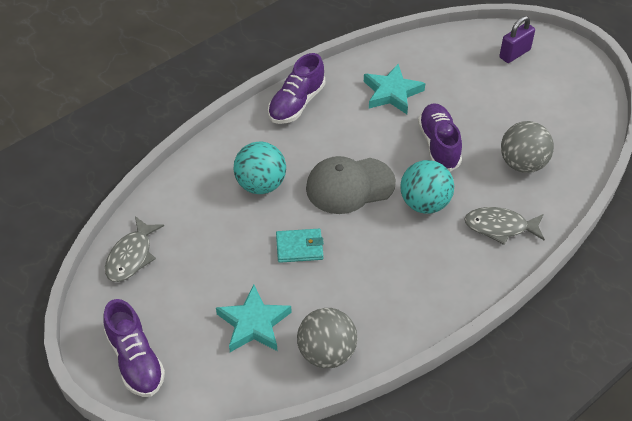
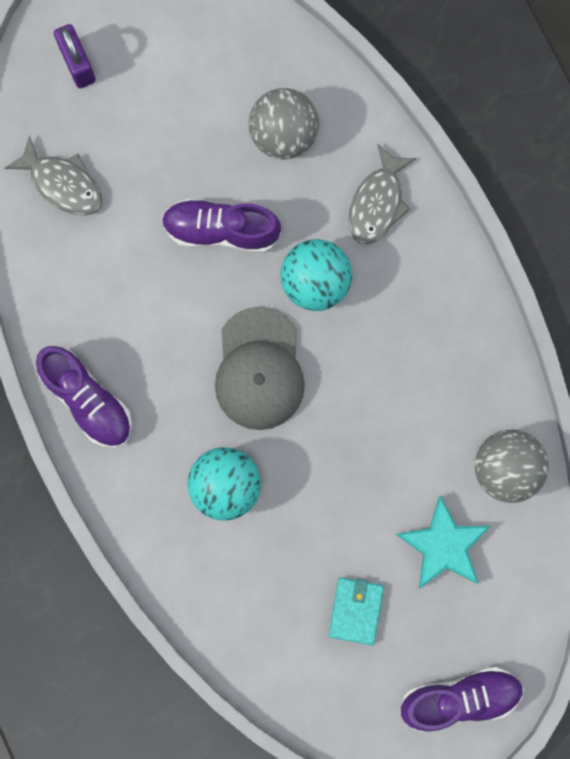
camera: 75 degrees left, 30 degrees up
grey fish [105,216,164,282] -> grey fish moved to [5,135,102,215]
turquoise wallet [276,229,324,263] -> turquoise wallet moved to [328,578,384,645]
turquoise star [364,64,425,114] -> none

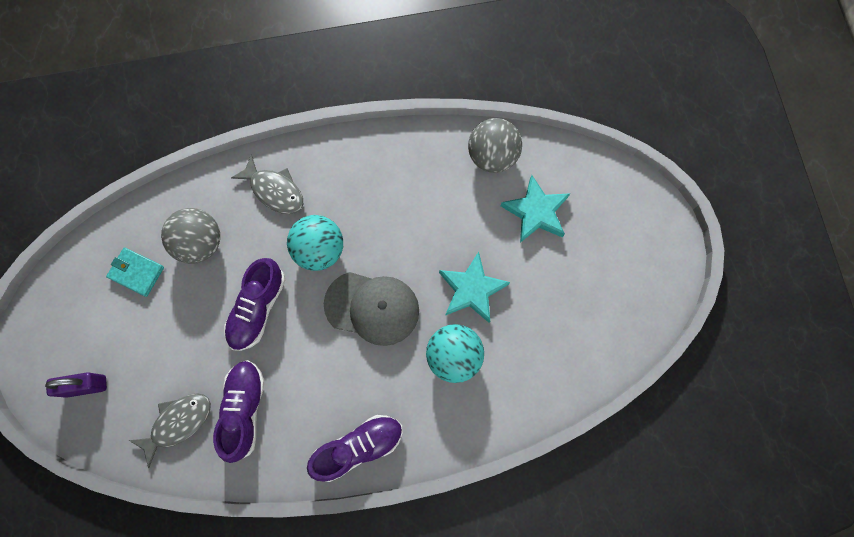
camera: 75 degrees left, 5 degrees down
turquoise wallet [328,578,384,645] -> turquoise wallet moved to [106,247,164,297]
purple shoe [400,667,524,732] -> purple shoe moved to [213,360,265,463]
none -> turquoise star [439,252,510,323]

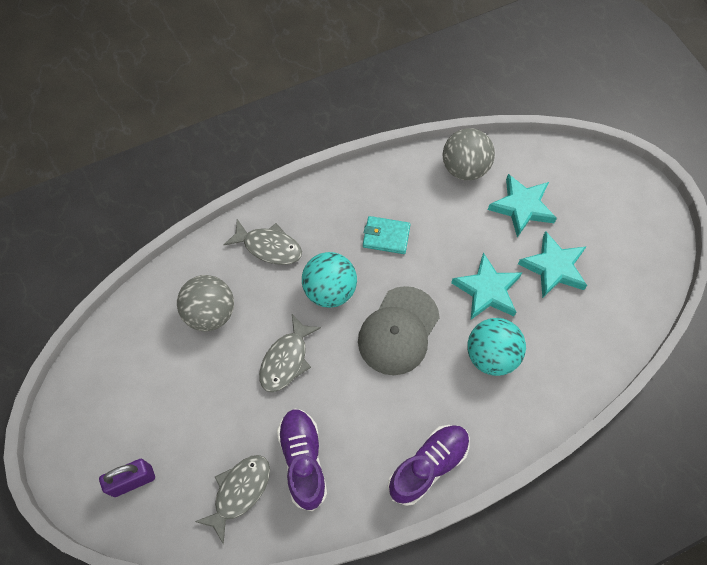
camera: 15 degrees left, 10 degrees down
turquoise wallet [106,247,164,297] -> turquoise wallet moved to [363,216,411,254]
purple shoe [224,258,285,351] -> grey fish [259,314,321,392]
grey cap [324,272,419,346] -> grey cap turned 120 degrees clockwise [358,286,440,375]
none -> turquoise star [518,231,587,298]

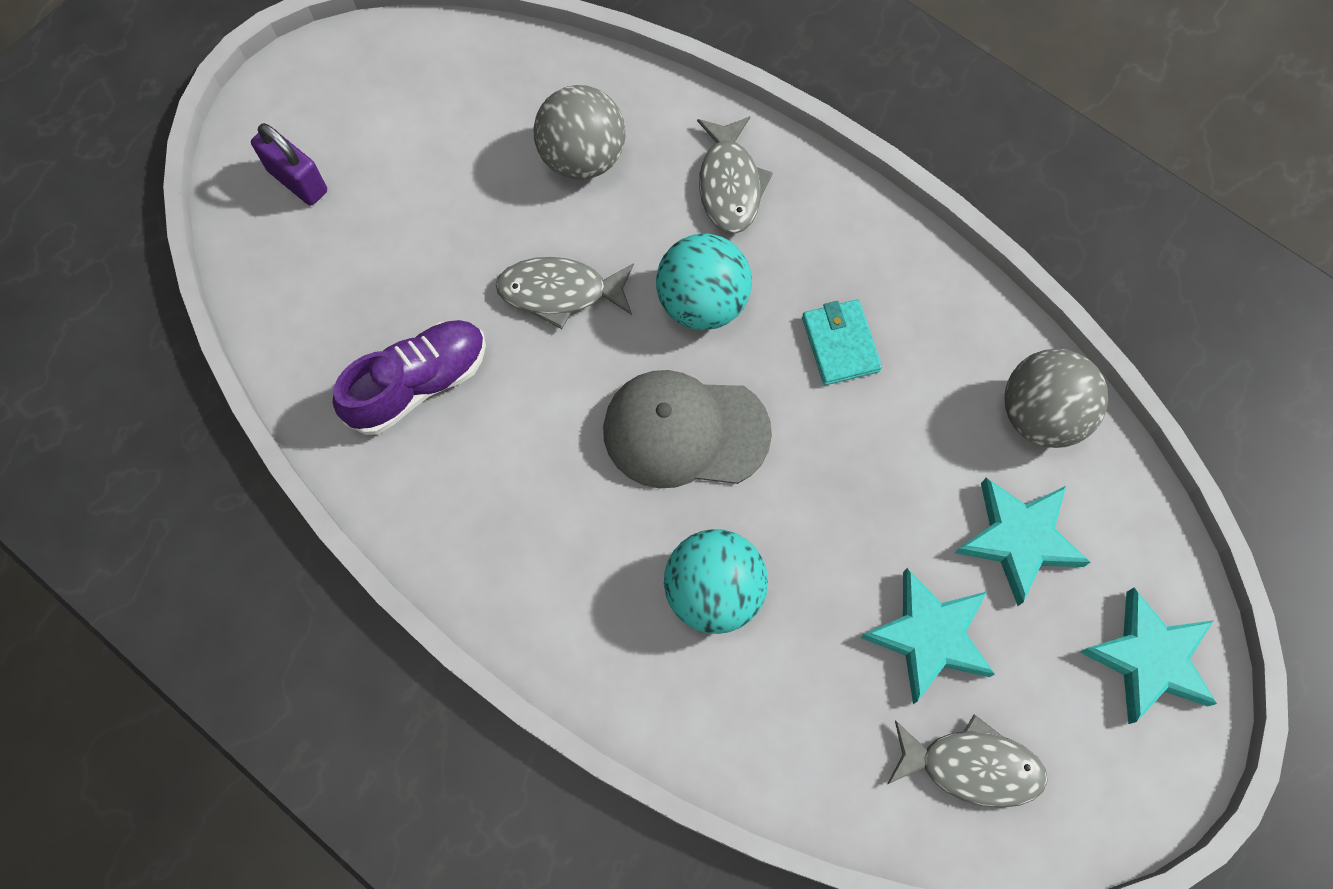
camera: 65 degrees right, 5 degrees up
grey fish [195,455,270,544] -> grey fish moved to [888,714,1048,808]
purple shoe [388,425,470,506] -> none
turquoise star [451,252,522,320] -> turquoise star moved to [1080,588,1217,724]

